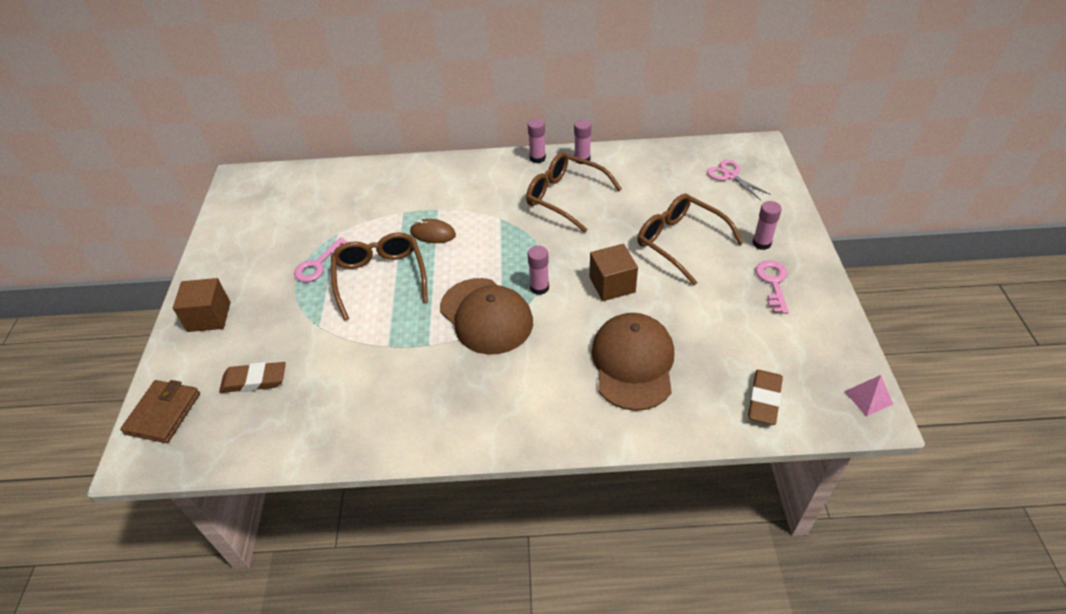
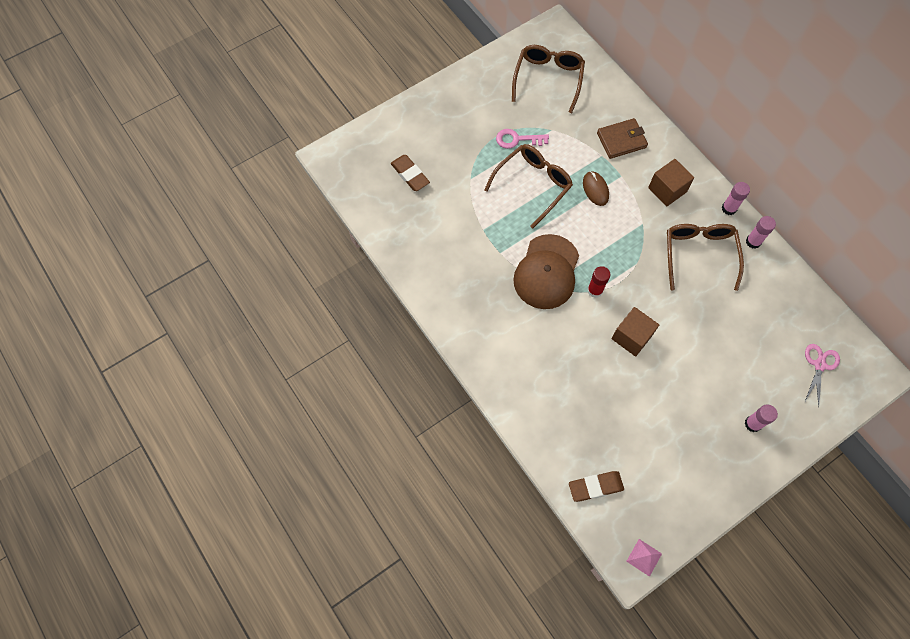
camera: 55 degrees right, 20 degrees up
brown wallet [120,380,200,443] -> brown wallet moved to [597,118,648,159]
brown cube [173,278,230,332] -> brown cube moved to [648,159,694,206]
pink glue stick [528,246,549,295] -> red glue stick [587,266,610,298]
brown cap [591,313,674,411] -> none
brown glasses [637,194,743,285] -> brown glasses moved to [512,45,585,113]
pink key [756,260,789,314] -> none

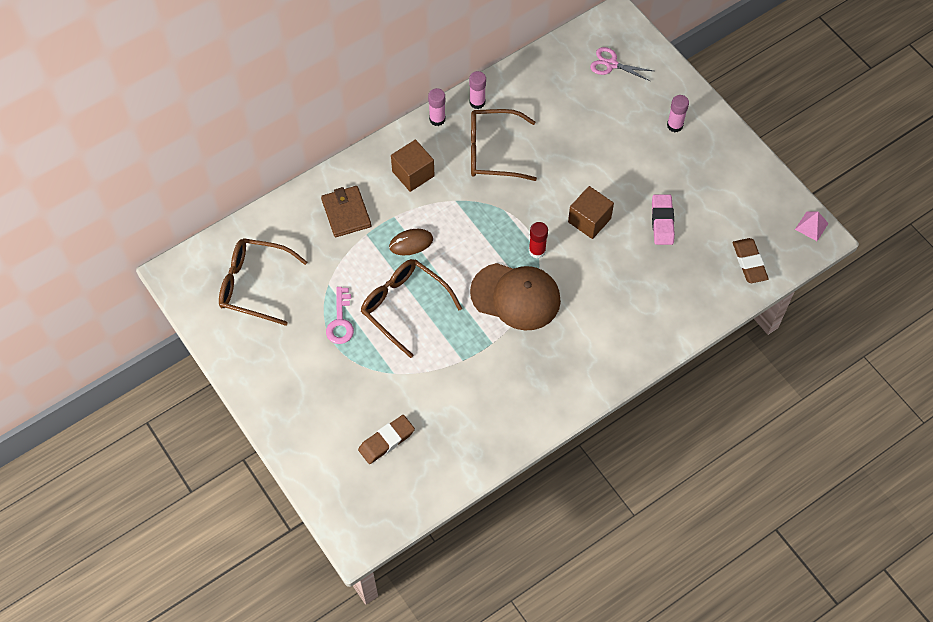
camera: 90 degrees left, 5 degrees down
none -> pink eraser [652,194,675,245]

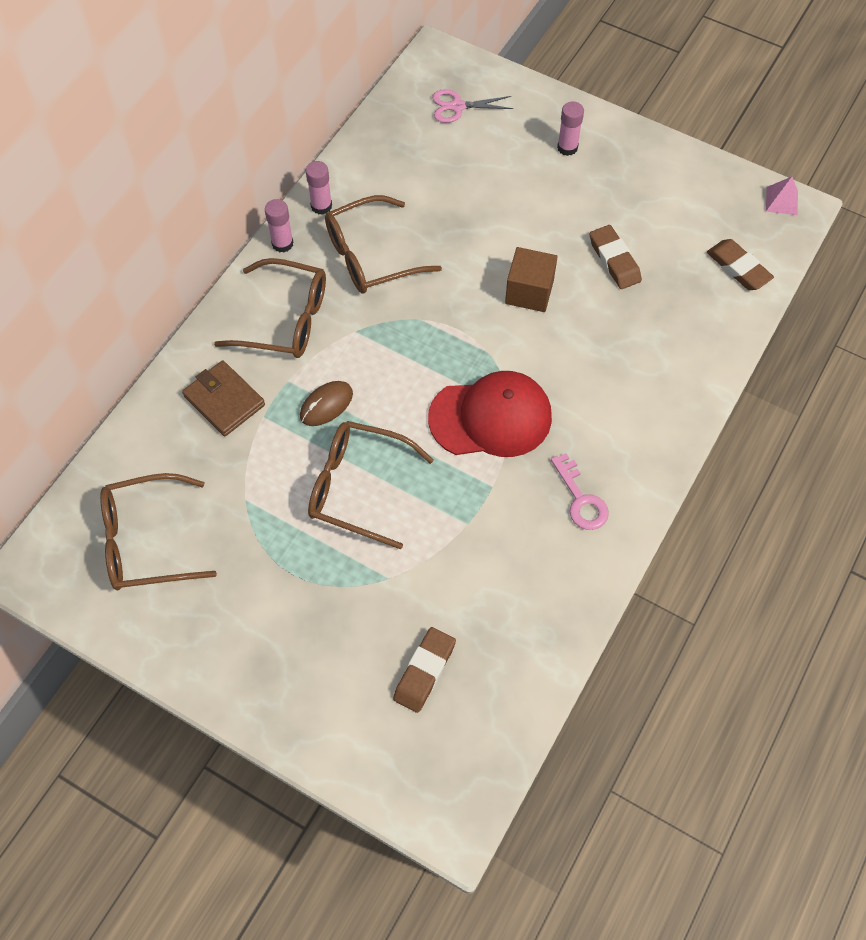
camera: 25 degrees left, 0 degrees up
pink key [326,287,354,344] -> pink key moved to [551,453,609,530]
brown cube [391,140,435,192] -> brown glasses [214,258,326,358]
brown cap [470,263,561,331] -> red cap [428,371,552,457]
red glue stick [529,222,548,259] -> none
pink eraser [652,194,675,245] -> brown eraser [590,225,642,289]

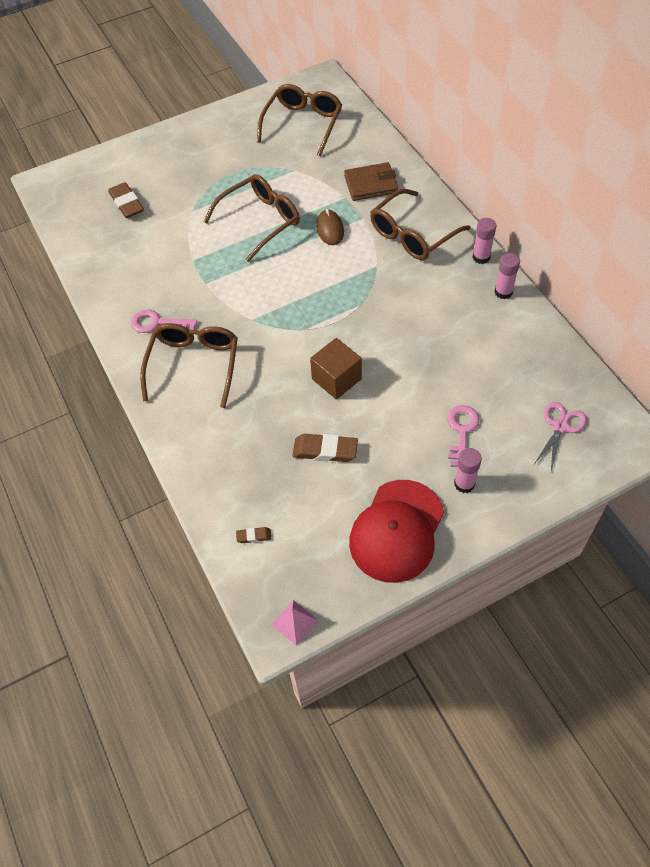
camera: 125 degrees right, 5 degrees down
brown glasses [325,195,442,294] -> brown glasses moved to [140,323,238,408]
red cap [428,371,552,457] -> red cap moved to [349,480,444,583]
brown eraser [707,239,774,290] -> brown eraser [236,527,271,543], size x0.51
none -> pink key [447,405,479,467]

